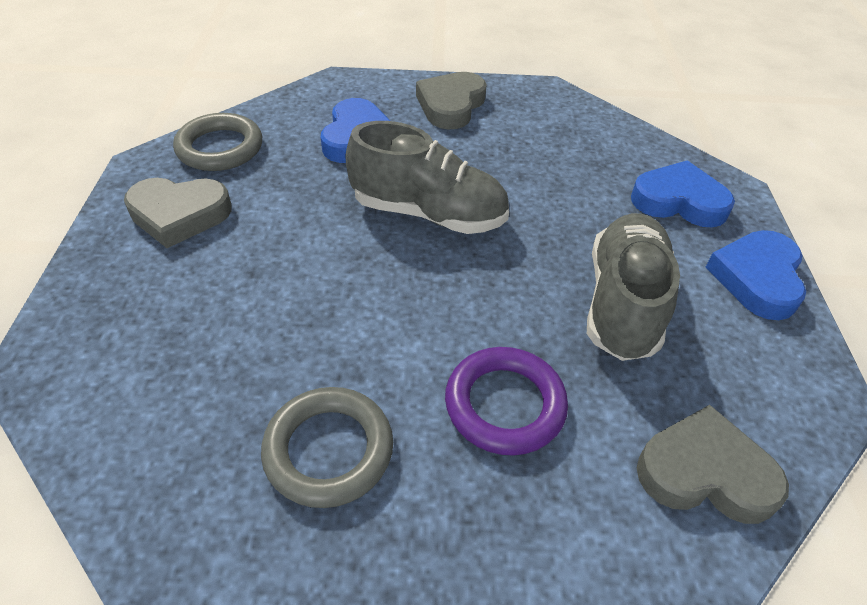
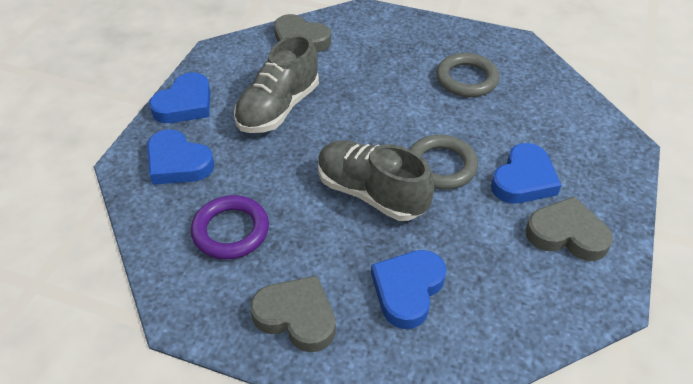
camera: 160 degrees left, 0 degrees up
grey ring [173,113,262,171] -> grey ring moved to [410,135,478,190]
grey heart [416,72,487,129] -> grey heart turned 105 degrees counterclockwise [251,276,336,352]
purple ring [445,347,568,456] -> purple ring moved to [191,195,269,259]
none -> blue heart [491,143,561,204]

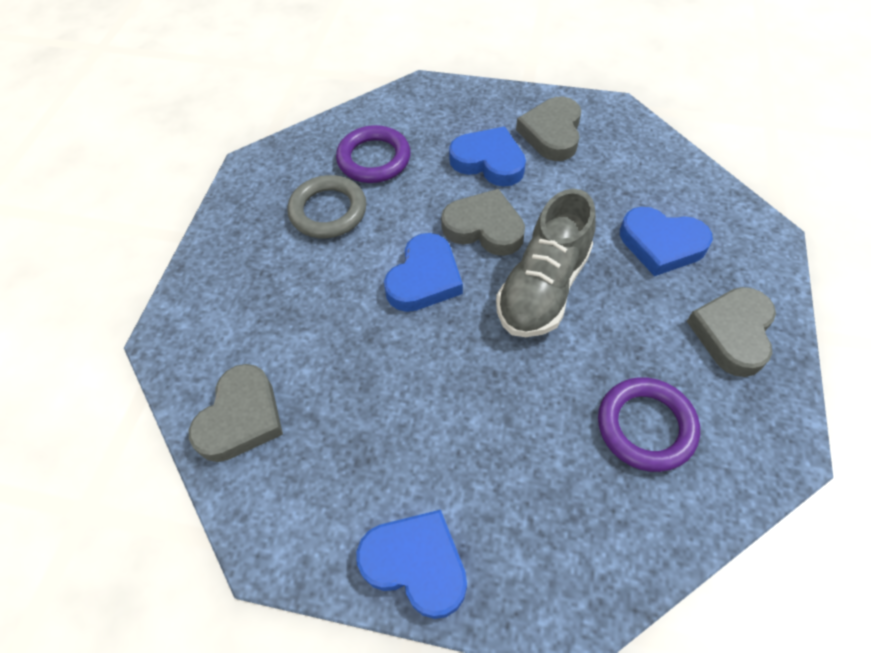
camera: 95 degrees left, 10 degrees up
blue heart [147,130,214,185] -> blue heart moved to [384,233,463,312]
grey shoe [234,34,319,133] -> none
grey ring [410,135,478,190] -> grey heart [441,189,525,256]
none -> purple ring [336,125,411,183]

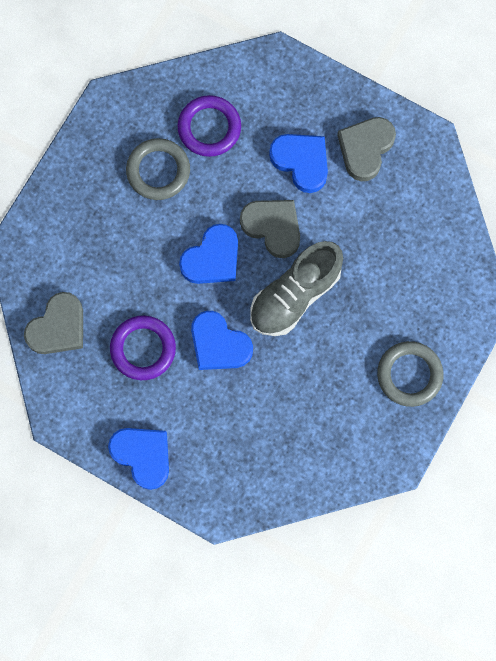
camera: 15 degrees right, 20 degrees up
purple ring [598,377,700,472] -> purple ring moved to [110,316,176,380]
blue heart [620,207,713,276] -> blue heart moved to [191,311,253,370]
grey heart [687,287,776,377] -> grey ring [377,341,444,407]

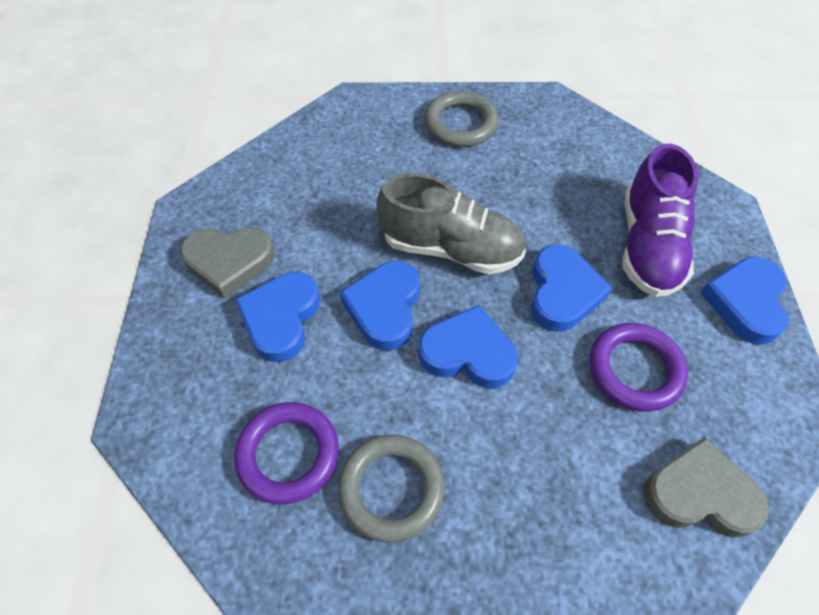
camera: 120 degrees left, 20 degrees down
grey heart [240,200,300,258] -> blue heart [340,261,420,350]
none -> purple shoe [622,144,698,297]

